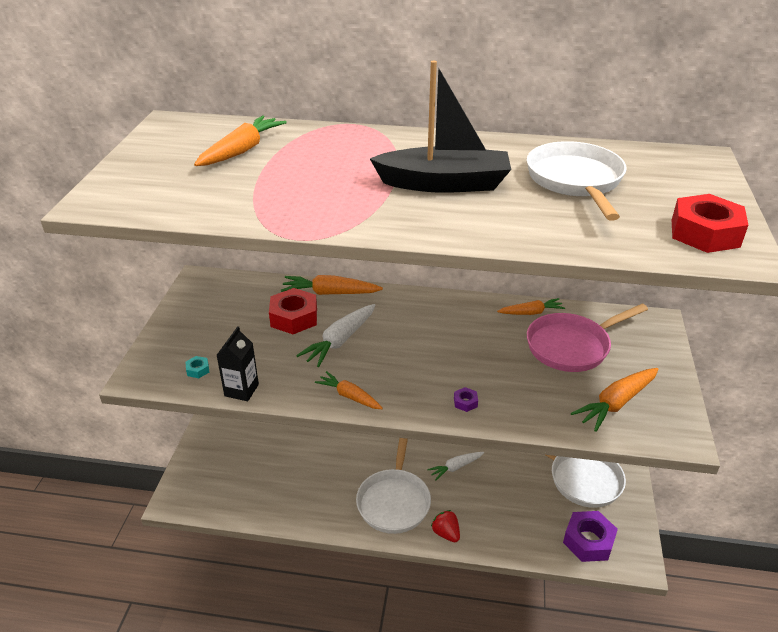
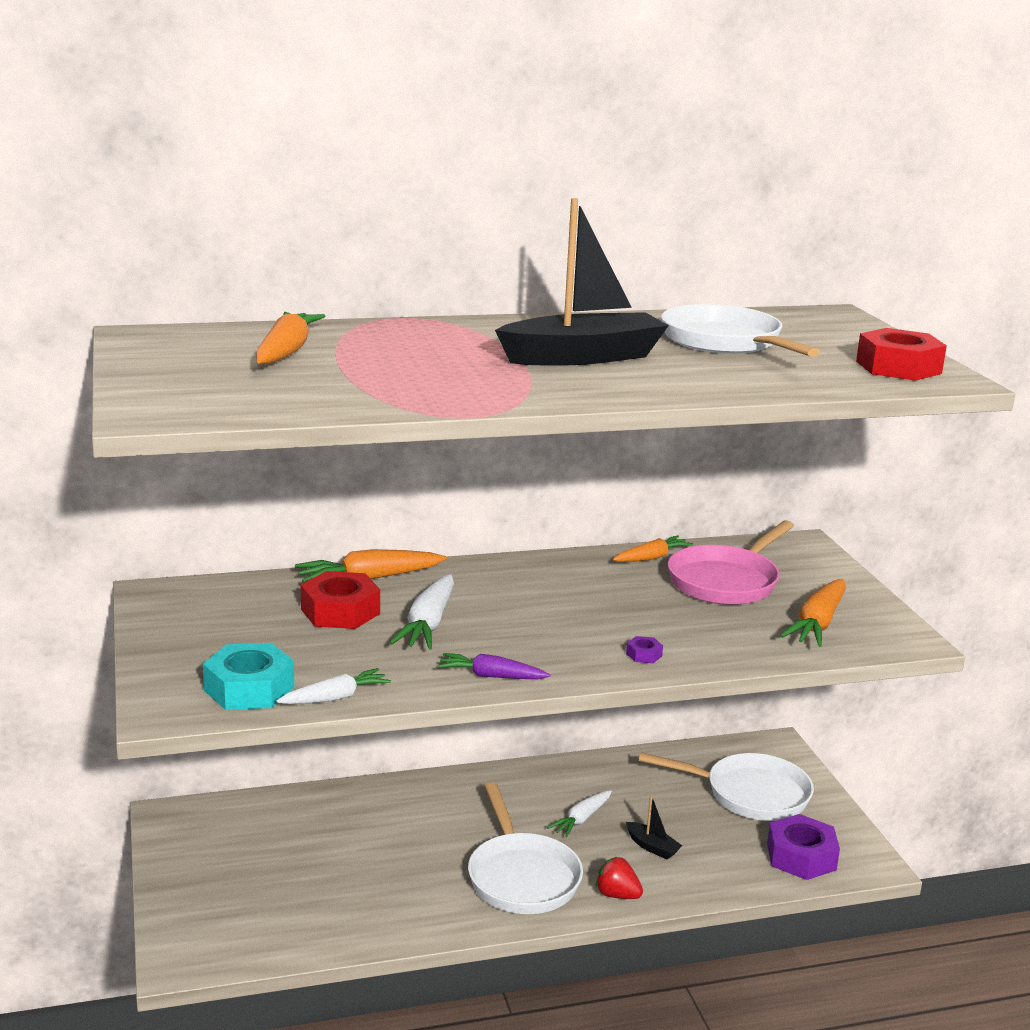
camera: 25 degrees left, 15 degrees down
turquoise nut [185,356,209,378] -> turquoise nut [203,643,294,710], size x2.30
black carton [217,326,259,401] -> white carrot [276,668,391,704]
orange carrot [315,371,383,409] -> purple carrot [437,653,550,679]
none -> black boat [626,795,682,859]

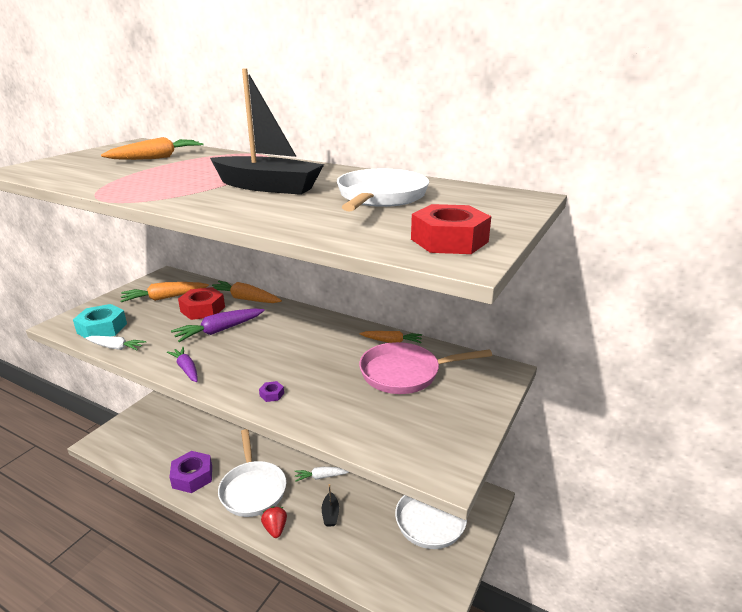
camera: 45 degrees right, 5 degrees up
white carrot [390,574,454,650] -> purple carrot [171,308,265,342]
white pan [468,782,583,914] -> white pan turned 45 degrees counterclockwise [218,429,286,517]
purple nut [767,814,840,880] -> purple nut moved to [170,451,212,493]
orange carrot [780,579,846,647] -> orange carrot moved to [120,282,209,302]

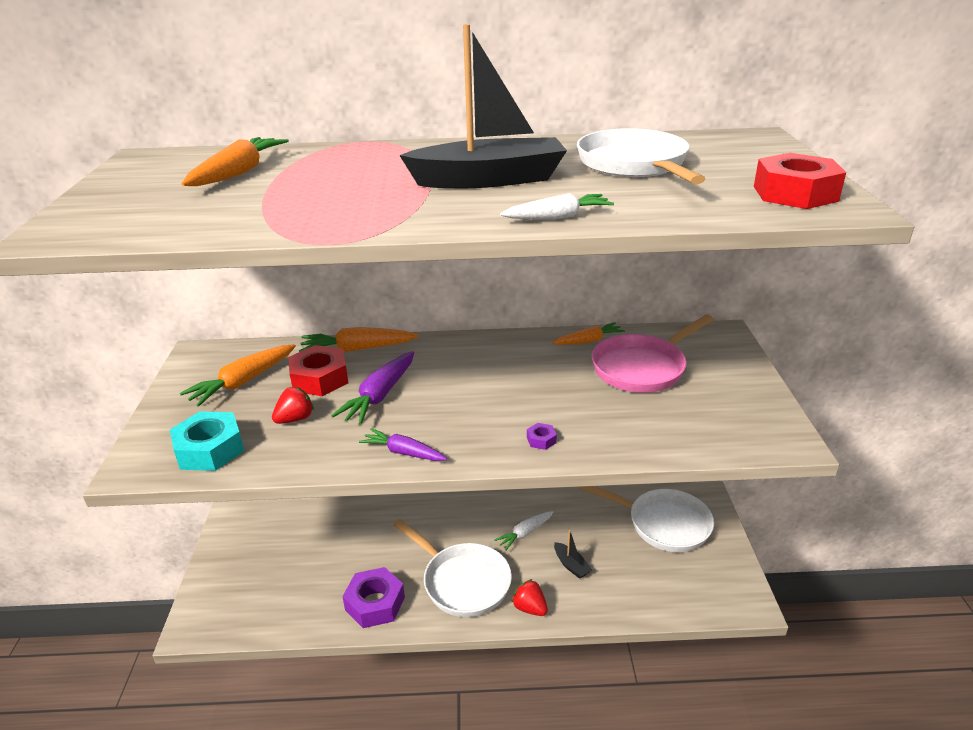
camera: 30 degrees left, 5 degrees up
white carrot [86,336,146,350] -> white carrot moved to [500,193,614,220]
none -> red strawberry [272,387,314,424]

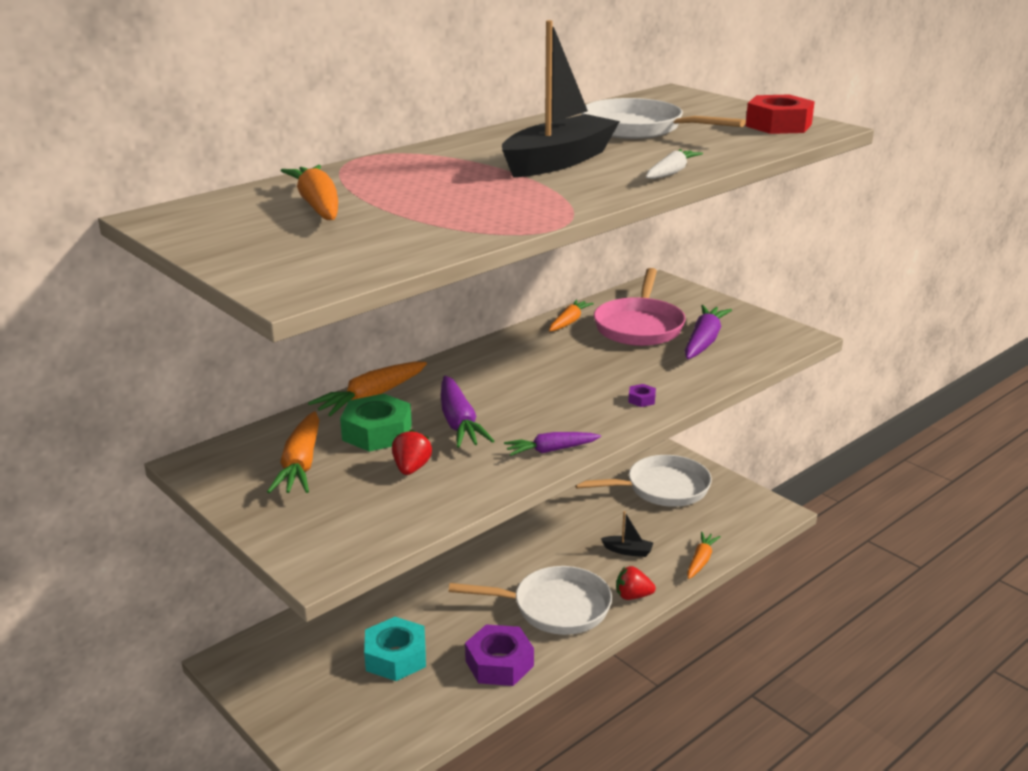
camera: 40 degrees left, 5 degrees down
turquoise nut [170,411,244,471] -> turquoise nut moved to [364,617,426,681]
red nut [289,345,348,396] -> green nut [340,393,412,452]
white carrot [494,511,553,551] -> none
none -> purple carrot [685,305,732,359]
none -> orange carrot [687,532,721,579]

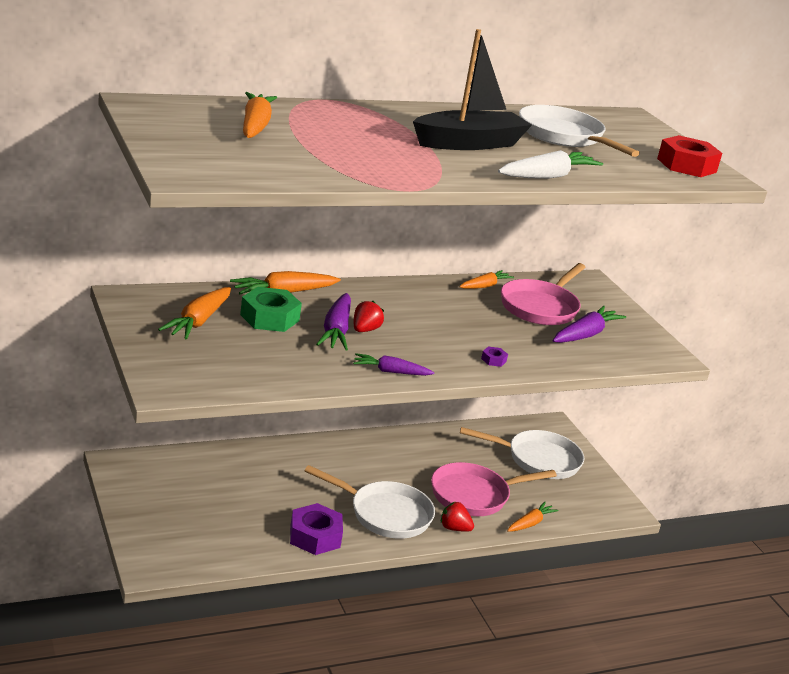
camera: 15 degrees right, 0 degrees up
turquoise nut [364,617,426,681] -> none
red strawberry [392,429,432,475] -> red strawberry moved to [354,301,384,332]
black boat [601,511,653,557] -> pink pan [431,462,557,516]
white carrot [646,149,703,179] -> white carrot [498,150,603,179], size x1.53

